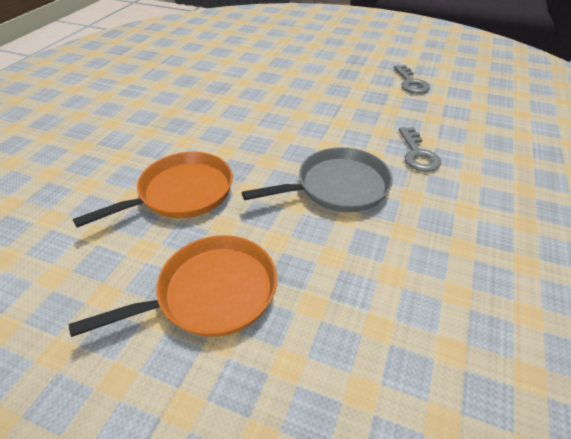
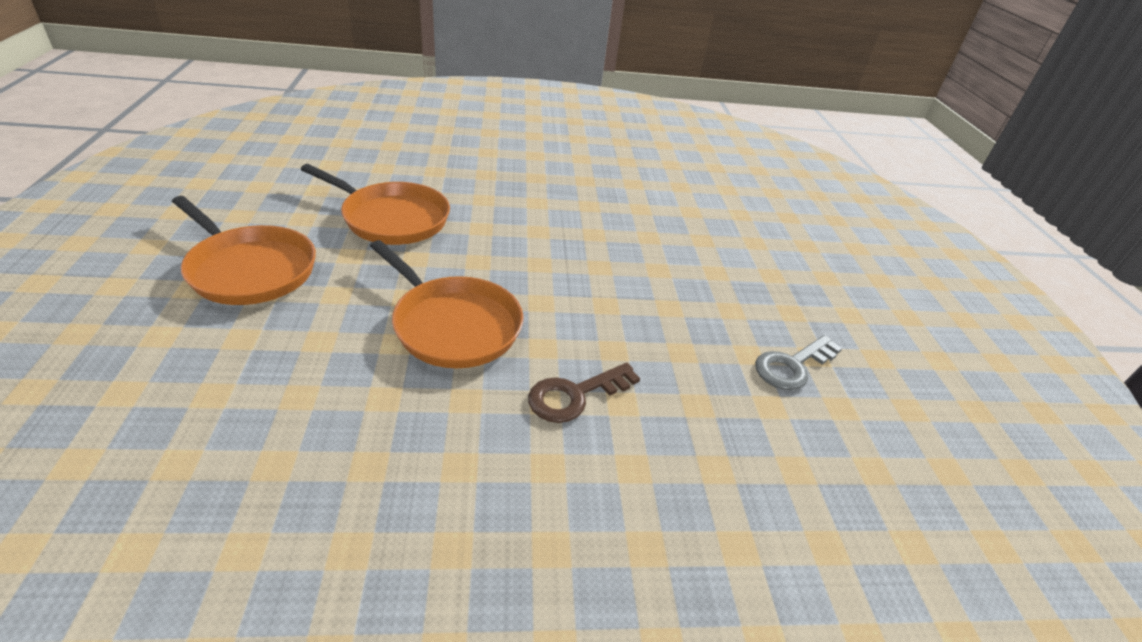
camera: 60 degrees right, 5 degrees down
grey pan [242,147,393,212] -> orange pan [370,240,523,368]
grey key [399,127,441,172] -> brown key [528,363,640,423]

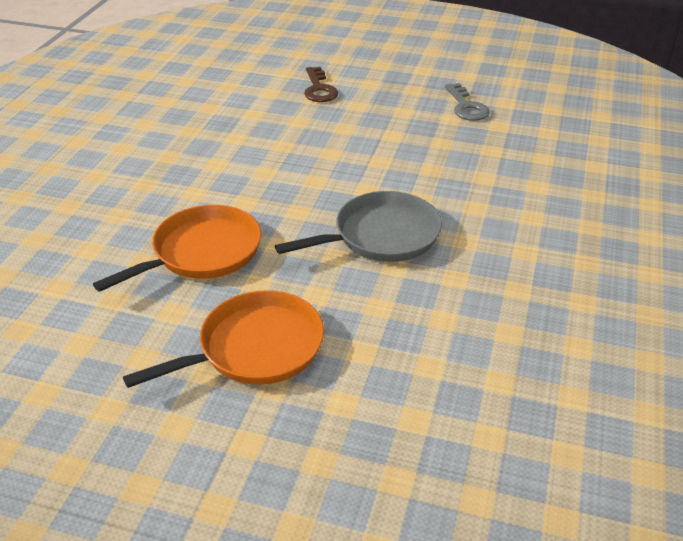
camera: 65 degrees left, 0 degrees up
orange pan [370,240,523,368] -> grey pan [275,191,442,262]
brown key [528,363,640,423] -> brown key moved to [304,67,338,102]

